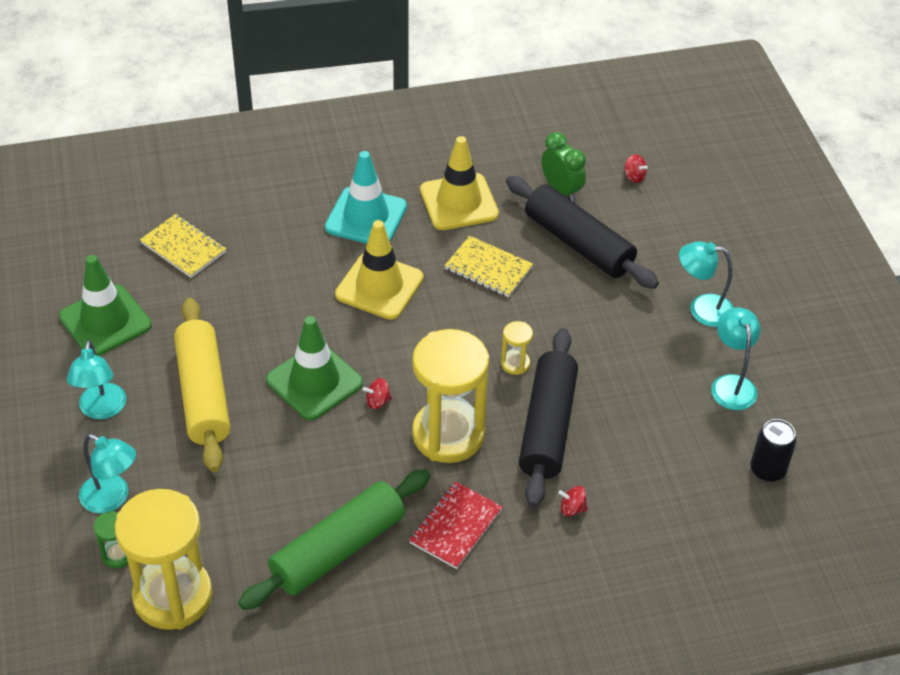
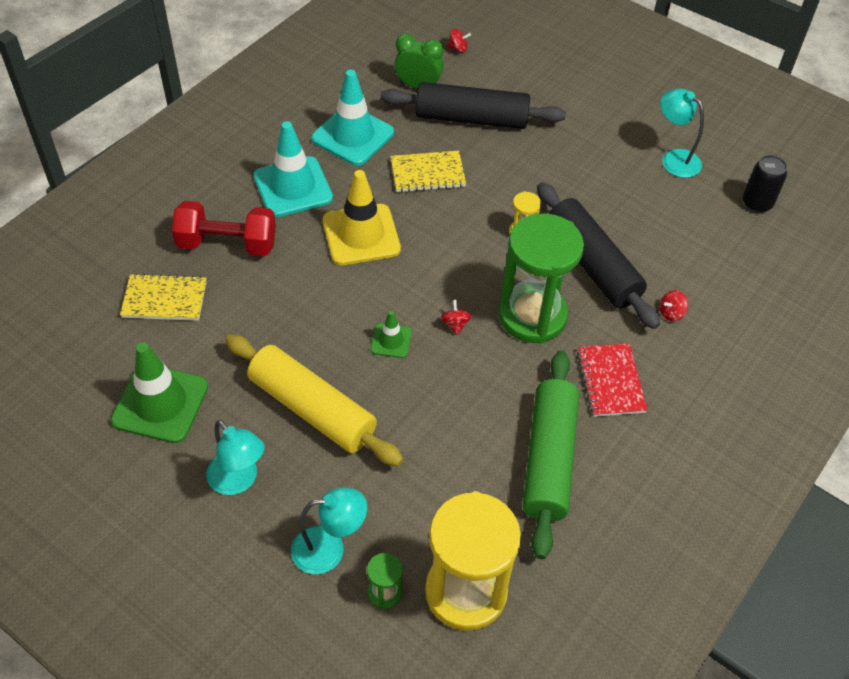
camera: 40 degrees left, 5 degrees up
green traffic cone [266,316,363,420] -> green traffic cone [371,311,412,358], size x0.50
red spinning top [363,378,392,409] -> red spinning top turned 135 degrees clockwise [441,300,472,335]
yellow hourglass [412,329,489,463] -> green hourglass [498,213,584,344]
yellow traffic cone [420,136,499,230] -> turquoise traffic cone [311,70,394,166]
turquoise lamp [679,241,733,327] -> none
none -> red dumbbell [172,201,276,256]

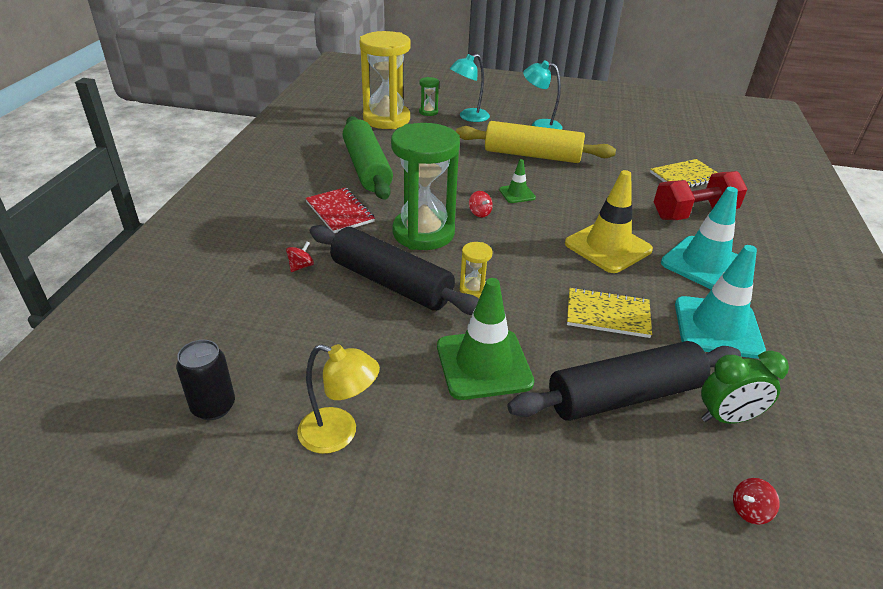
camera: 155 degrees right, 15 degrees down
green traffic cone [111,343,208,443] -> green traffic cone moved to [437,278,534,400]
yellow notebook [391,151,466,192] -> yellow notebook turned 45 degrees clockwise [567,287,652,338]
turquoise lamp [660,89,704,178] -> yellow lamp [297,344,380,454]

